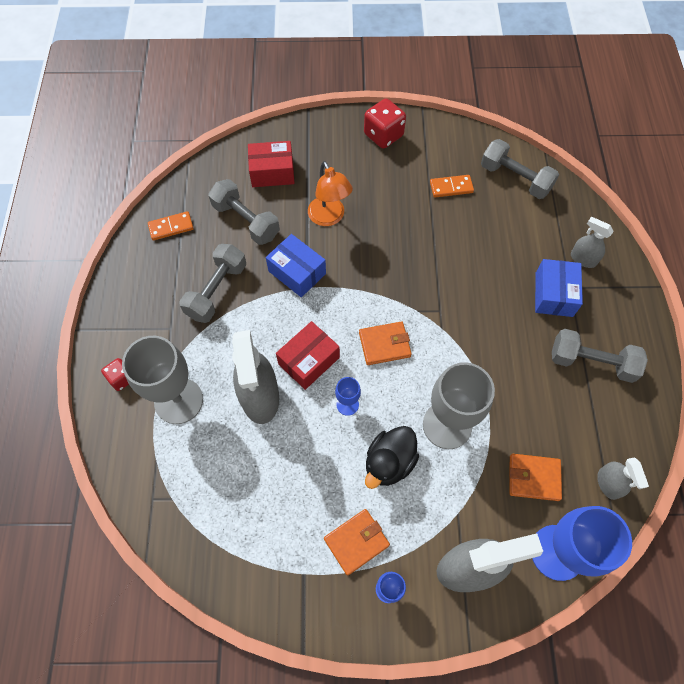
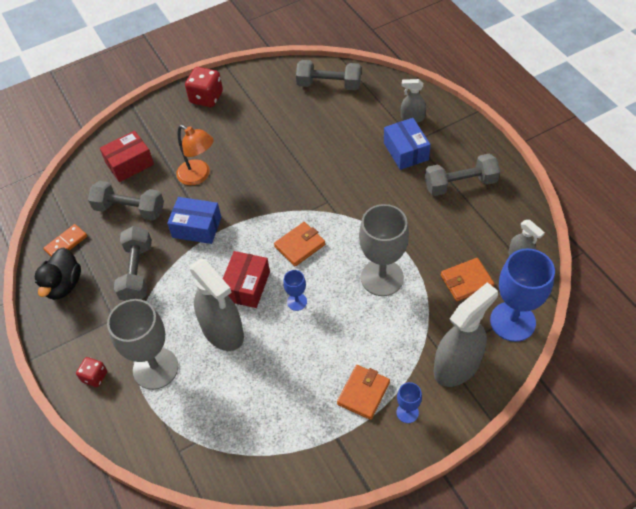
camera: 25 degrees left, 10 degrees down
black duck [365,426,419,489] -> black duck moved to [35,248,81,300]
orange domino [430,175,474,197] -> none

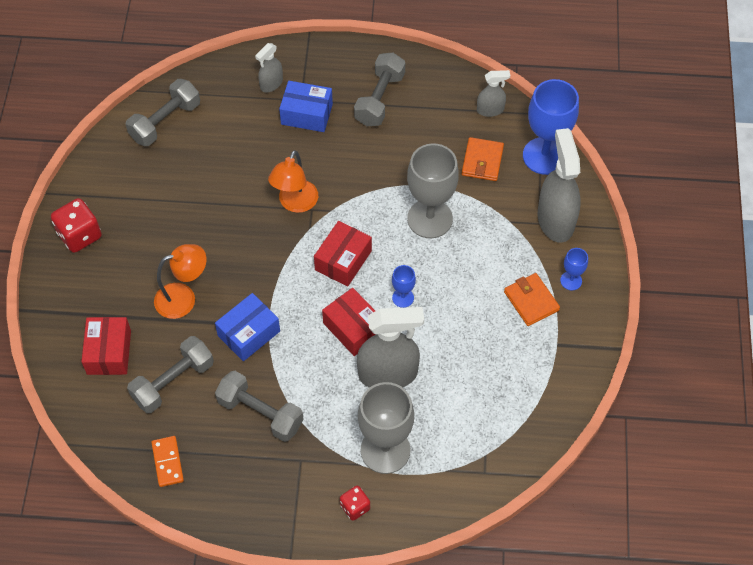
camera: 60 degrees left, 5 degrees up
black duck [35,248,81,300] -> none
orange wallet [274,222,325,267] -> red box [314,221,372,287]
none -> orange lamp [268,150,318,213]

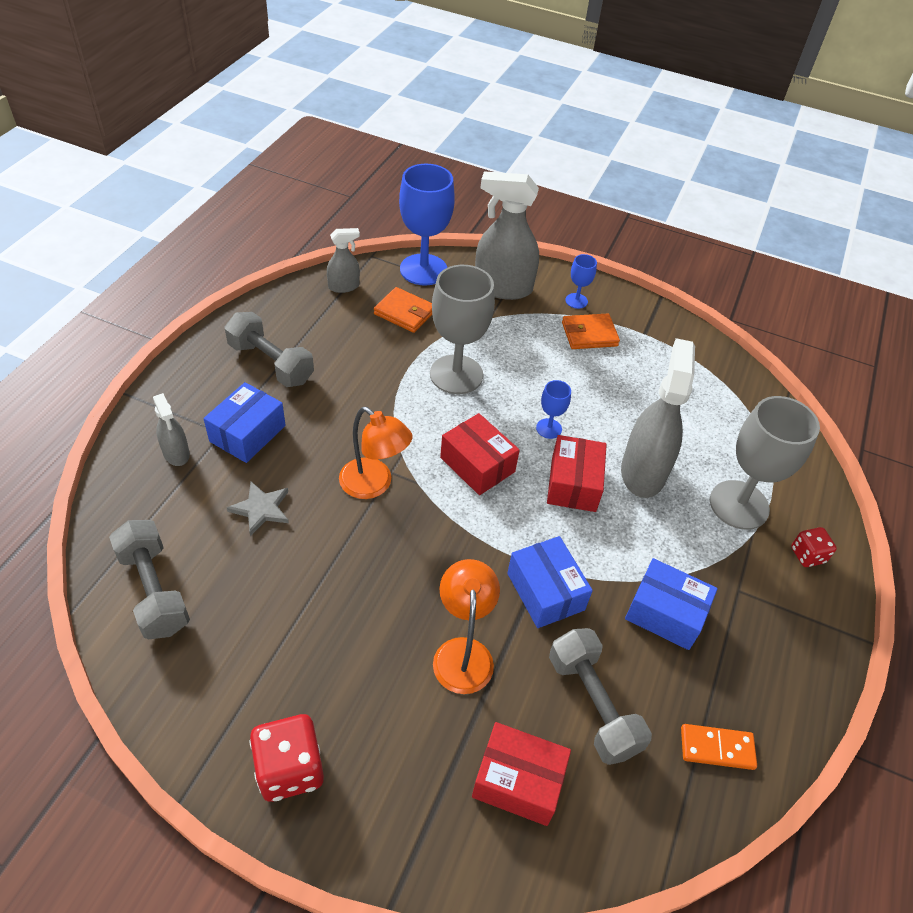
camera: 75 degrees left, 10 degrees down
grey dumbbell [215,371,303,442] -> blue box [625,558,718,650]
red box [322,288,376,356] -> red box turned 60 degrees counterclockwise [547,435,607,512]
grey spray bottle [477,70,510,117] -> grey spray bottle turned 60 degrees clockwise [327,228,360,293]
none -> grey star [227,482,289,536]

